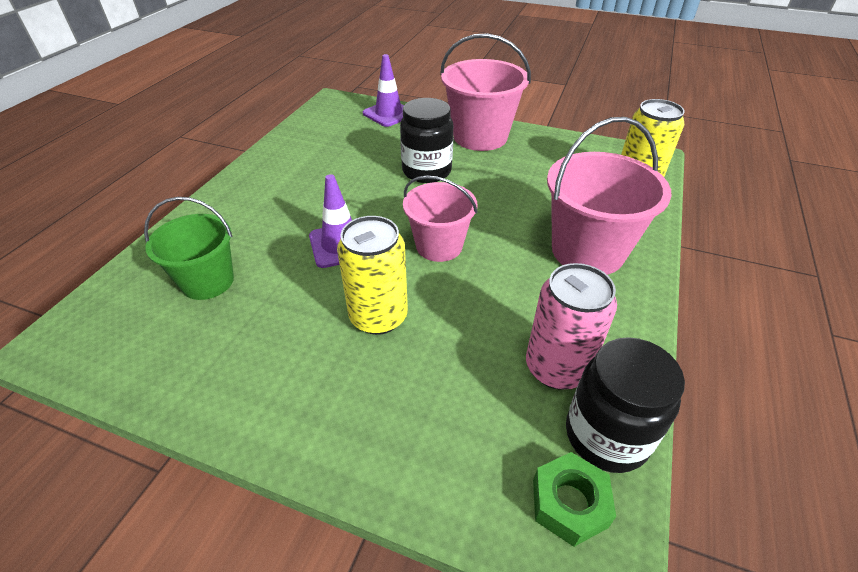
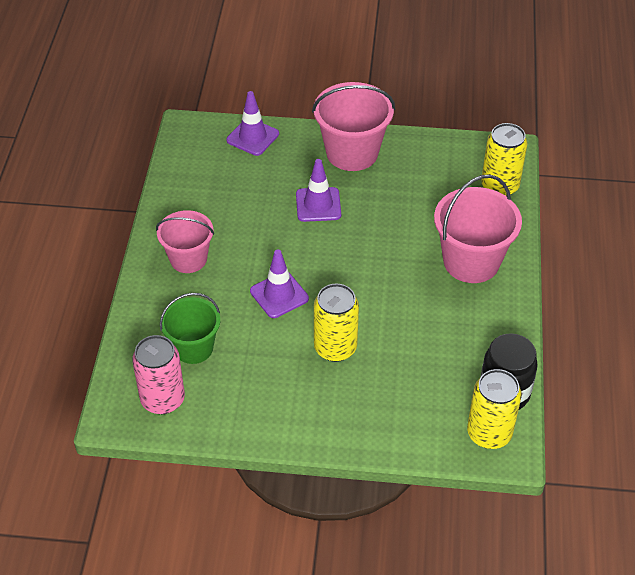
camera: 15 degrees left, 5 degrees up
black jar [400,98,453,183] -> purple traffic cone [296,159,341,222]
pink bucket [403,176,477,262] -> pink bucket moved to [156,210,214,273]
pink can [526,263,617,390] -> pink can moved to [132,335,185,414]
green nut [533,452,616,547] -> yellow can [467,369,522,449]

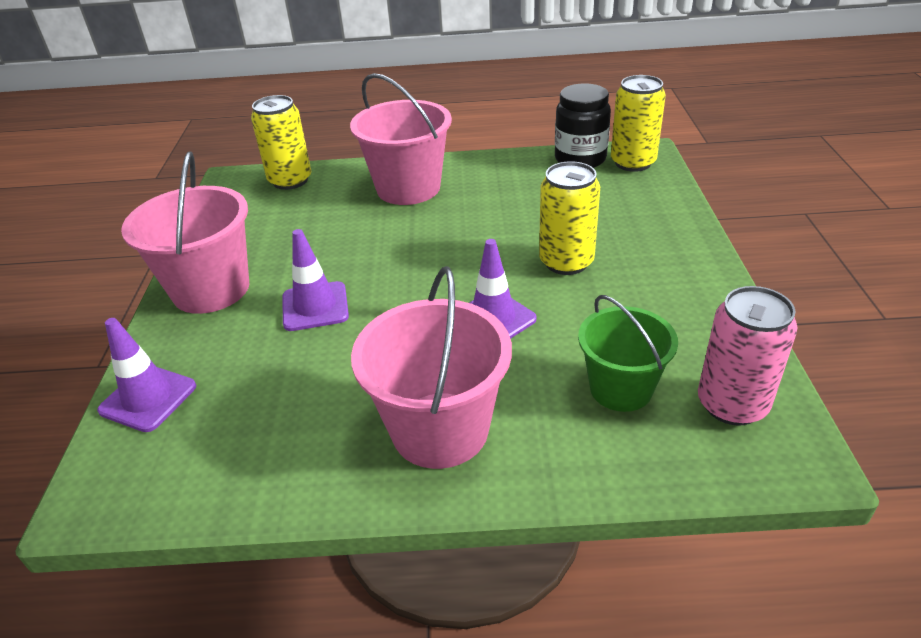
camera: 95 degrees left, 10 degrees down
pink bucket [156,210,214,273] -> pink bucket [351,266,512,469], size x1.52

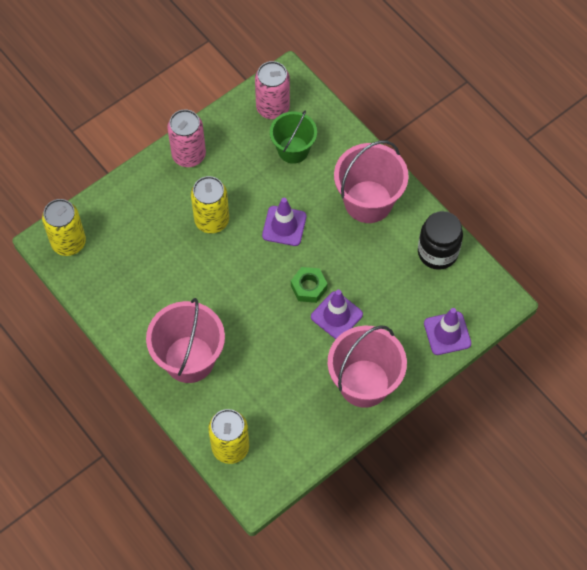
camera: 130 degrees left, 25 degrees up
black jar [555,83,611,168] -> black jar moved to [418,211,463,270]
none -> pink can [167,109,206,167]
none -> green nut [291,267,328,303]

